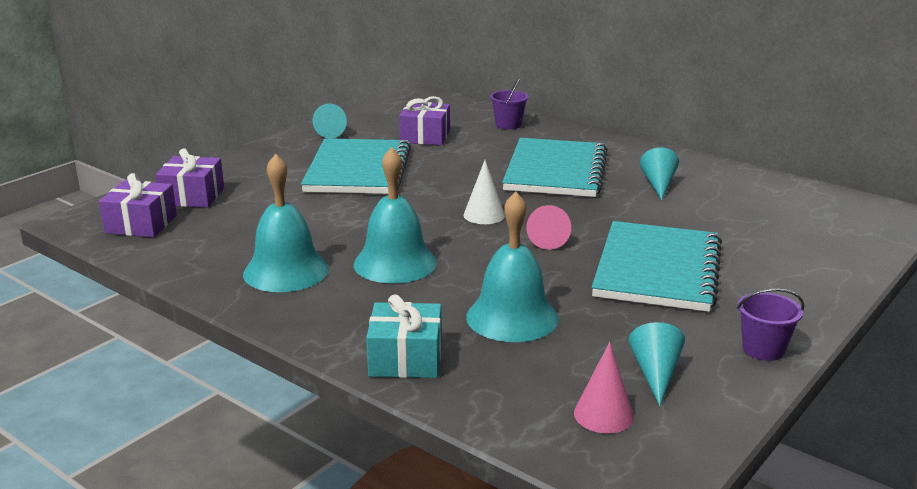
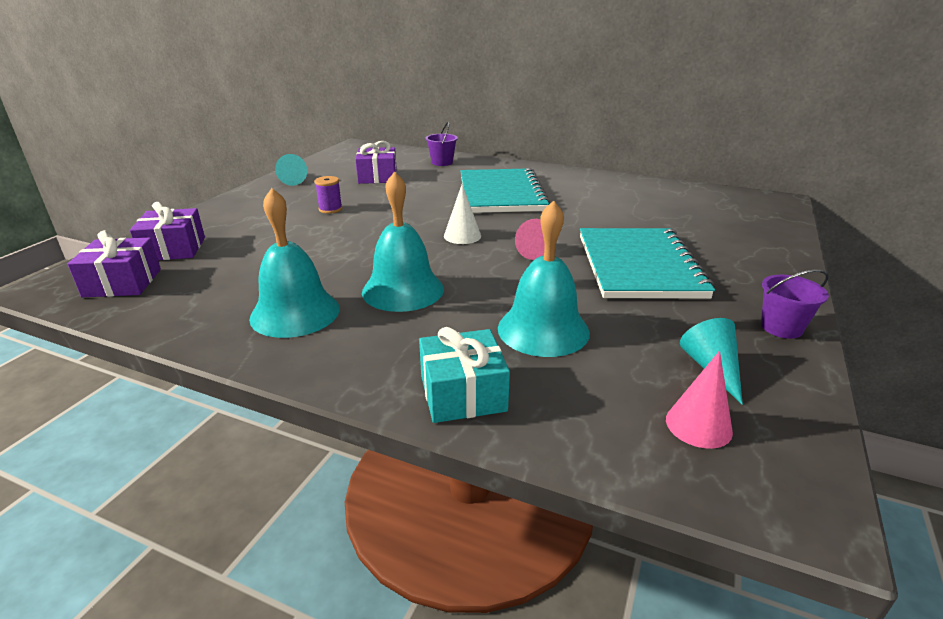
camera: 15 degrees left, 5 degrees up
turquoise notebook [301,138,411,194] -> purple spool [315,176,343,214]
turquoise cone [640,147,679,200] -> none

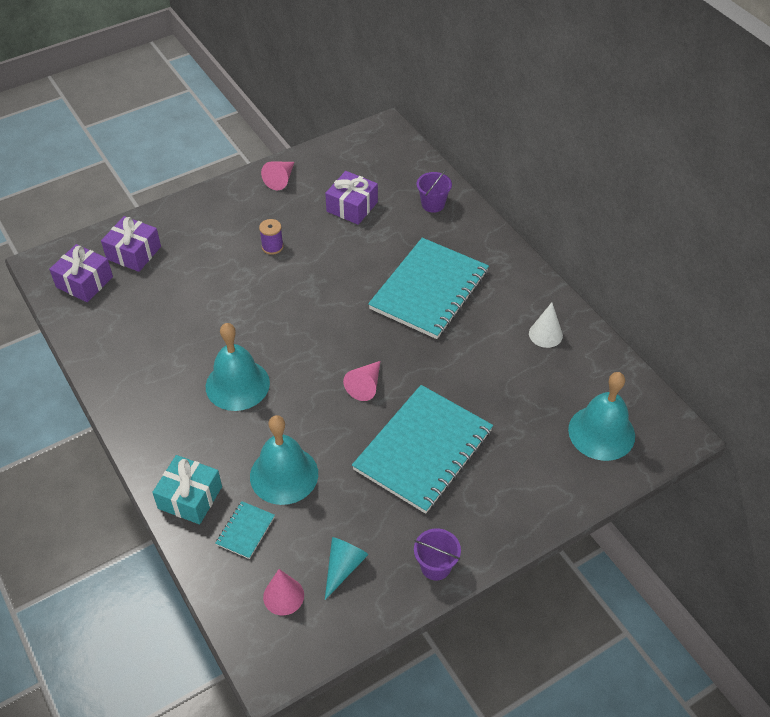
camera: 35 degrees right, 20 degrees up
turquoise bell [249,188,340,338] -> turquoise bell moved to [568,372,635,461]
turquoise cone [275,154,307,186] -> pink cone [261,161,294,190]
white cone [444,184,481,244] -> white cone moved to [529,302,563,348]
none -> turquoise notebook [215,501,275,559]

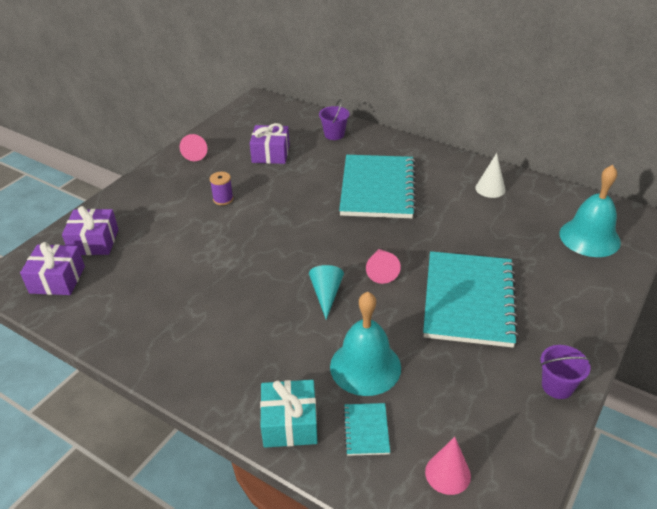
camera: 25 degrees left, 10 degrees down
turquoise bell [206,323,270,411] -> none
turquoise cone [325,537,368,600] -> turquoise cone moved to [309,265,344,320]

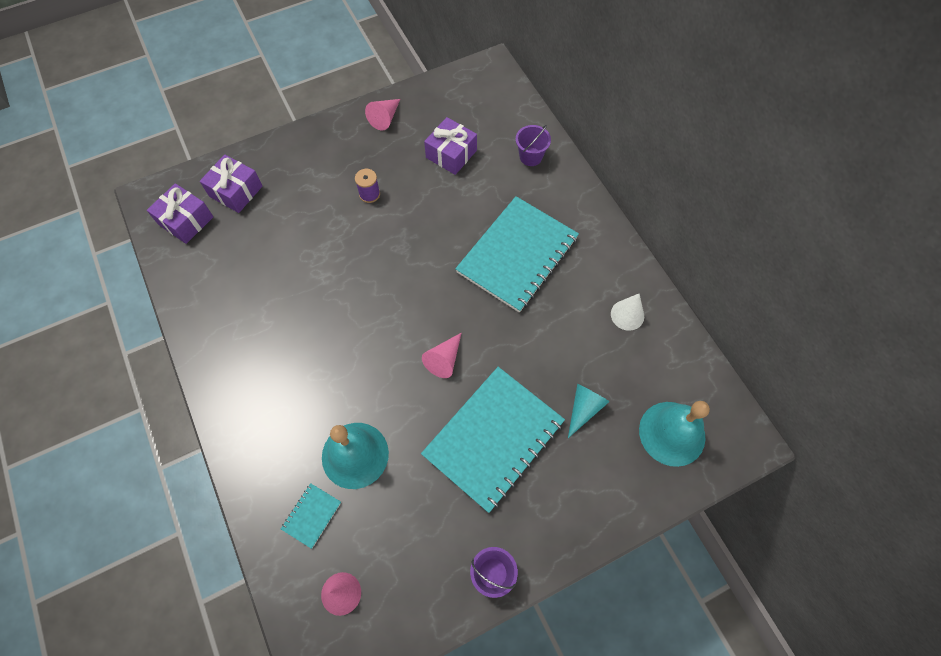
camera: 30 degrees right, 25 degrees up
turquoise gift [260,380,318,448] -> none
turquoise cone [309,265,344,320] -> turquoise cone moved to [568,384,610,438]

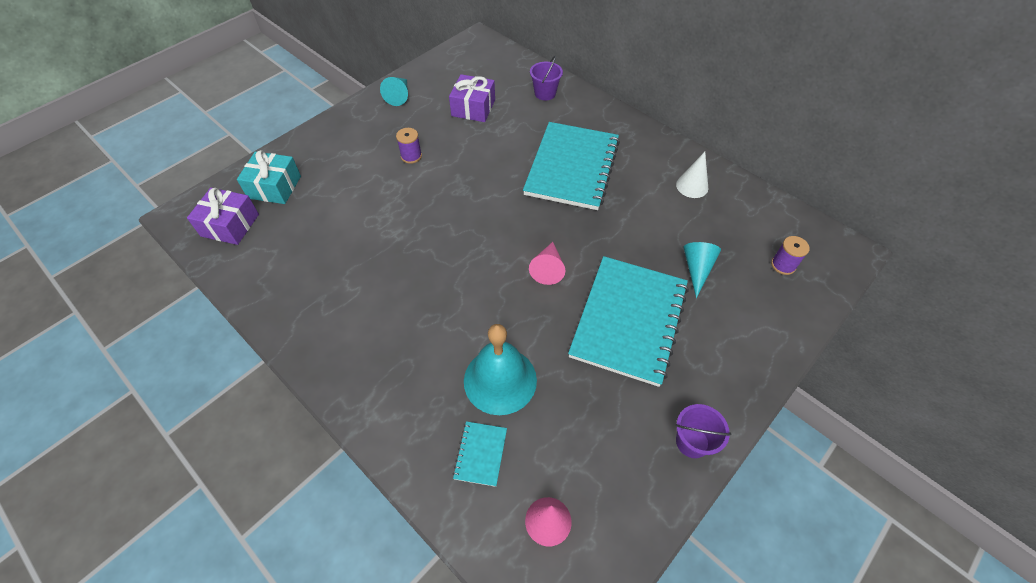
camera: 20 degrees left, 10 degrees down
purple gift [200,154,263,213] -> turquoise gift [237,150,301,204]
pink cone [365,99,400,130] -> turquoise cone [380,77,408,106]
turquoise bell [639,401,710,467] -> purple spool [771,236,810,275]

